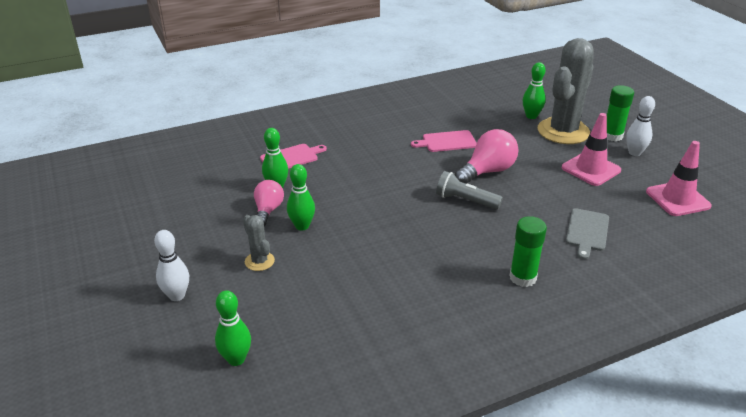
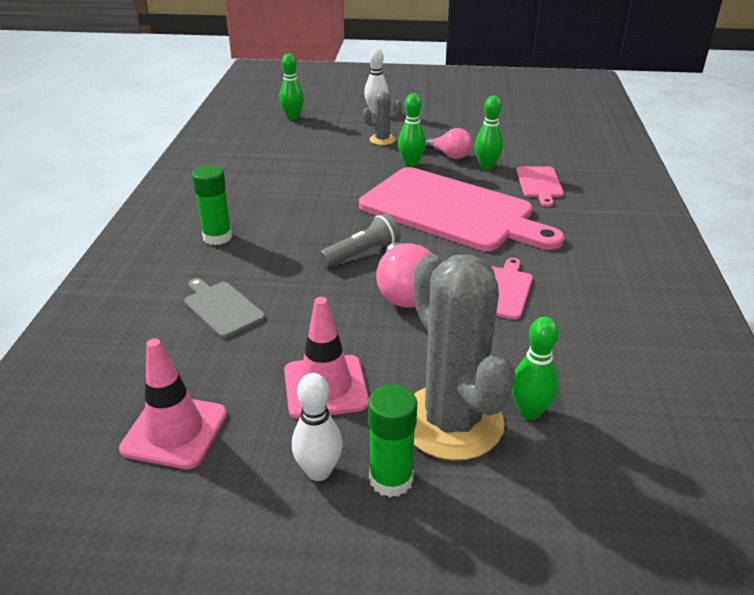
camera: 120 degrees right, 0 degrees up
none -> pink cutting board [359,167,565,251]

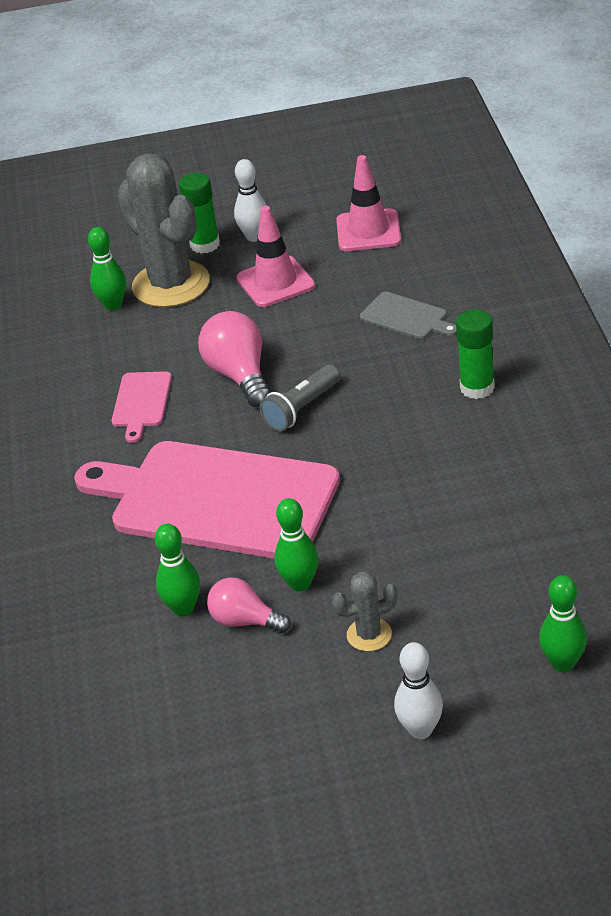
camera: 170 degrees right, 5 degrees up
pink cutting board [516,166,564,207] -> none

